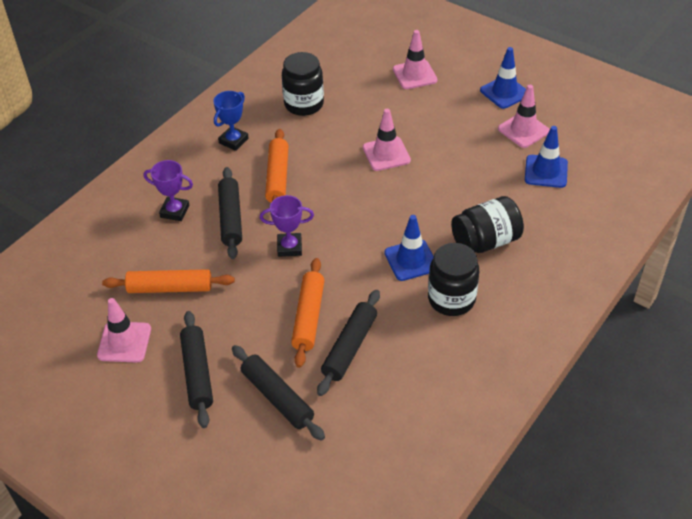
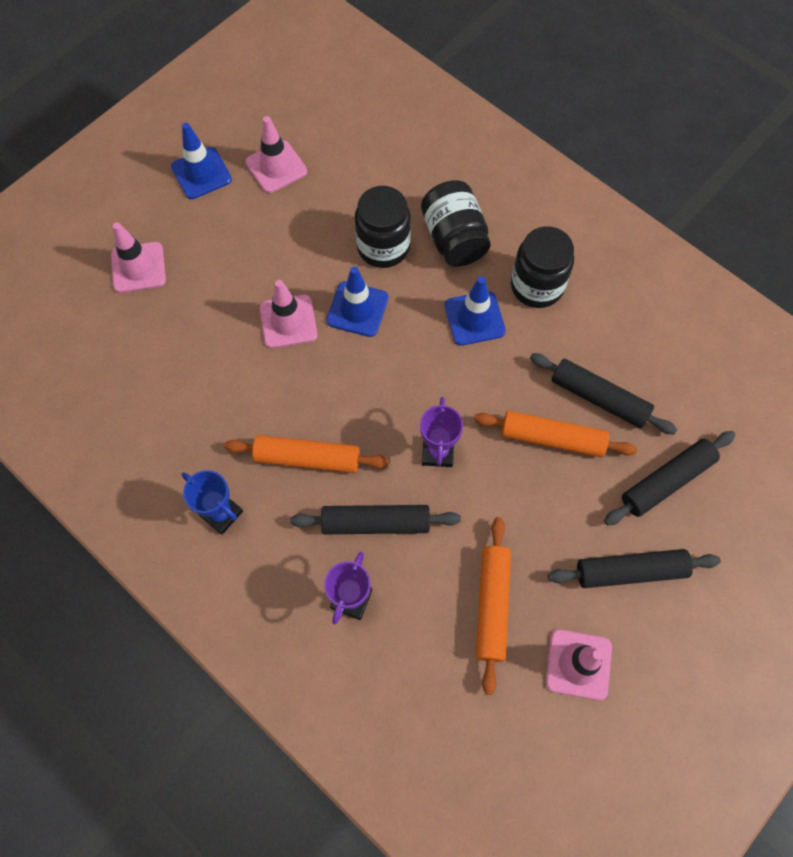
camera: 85 degrees left, 20 degrees up
black jar [282,52,324,116] -> black jar moved to [355,186,411,268]
blue traffic cone [525,126,568,188] -> blue traffic cone moved to [326,267,388,337]

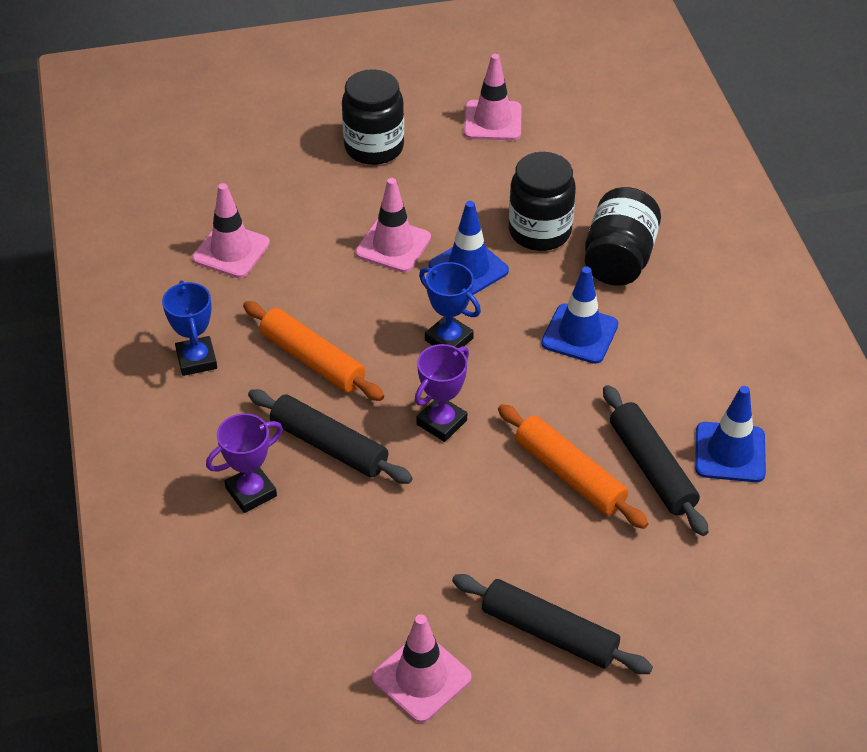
camera: 35 degrees right, 20 degrees down
pink traffic cone [111,222,166,293] -> pink traffic cone moved to [192,183,270,278]
blue traffic cone [171,123,232,199] -> blue traffic cone moved to [695,386,766,482]
orange rolling pin [476,517,511,695] -> none
black jar [511,226,574,308] -> black jar moved to [342,69,404,165]
black rolling pin [604,431,735,526] -> none
none -> blue trophy [419,262,481,348]

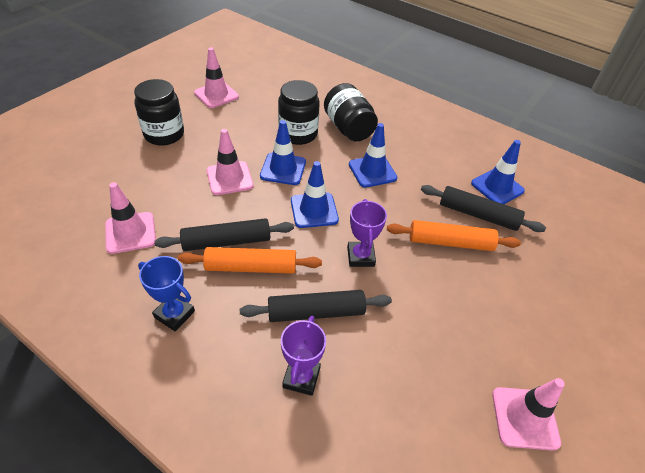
camera: 45 degrees left, 0 degrees up
blue trophy [419,262,481,348] -> blue traffic cone [291,161,339,228]
black rolling pin [452,574,653,674] -> black rolling pin moved to [154,218,294,251]

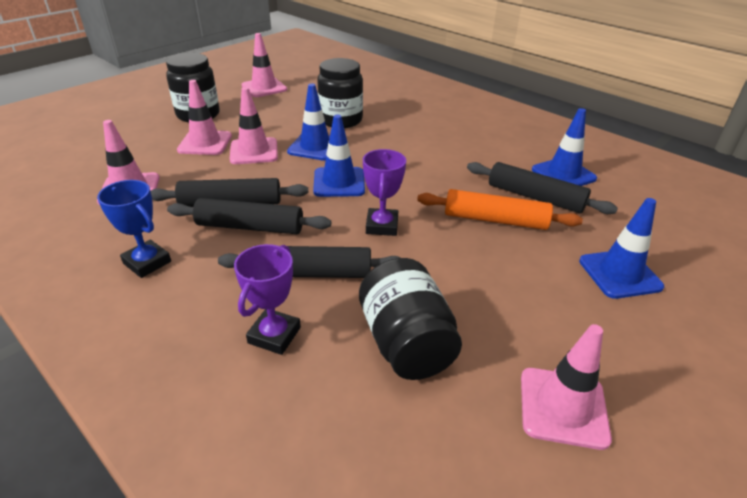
camera: 10 degrees right, 10 degrees down
orange rolling pin [178,247,322,274] -> black rolling pin [167,198,331,234]
black jar [324,83,378,141] -> black jar moved to [359,258,462,380]
blue traffic cone [349,123,397,188] -> blue traffic cone moved to [579,198,664,299]
none -> pink traffic cone [177,80,232,155]

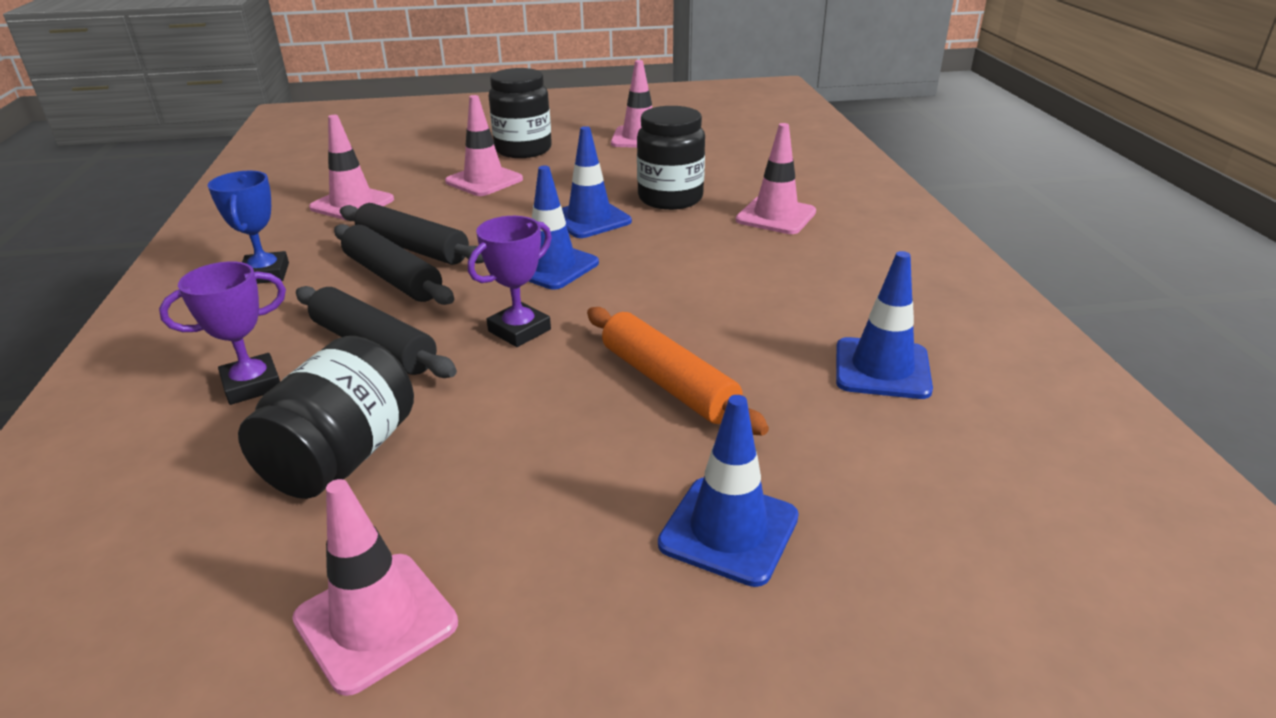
camera: 40 degrees right, 5 degrees down
pink traffic cone [230,87,278,164] -> pink traffic cone moved to [736,123,816,234]
black rolling pin [467,162,618,214] -> none

